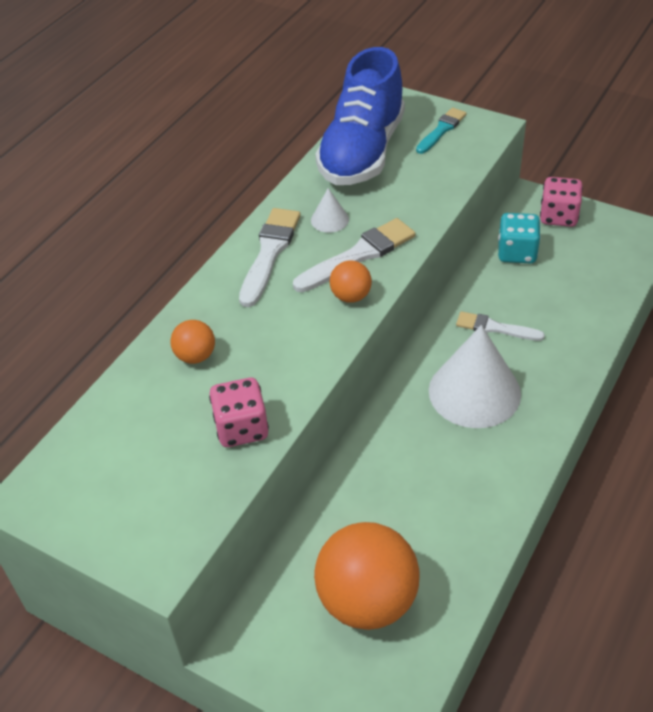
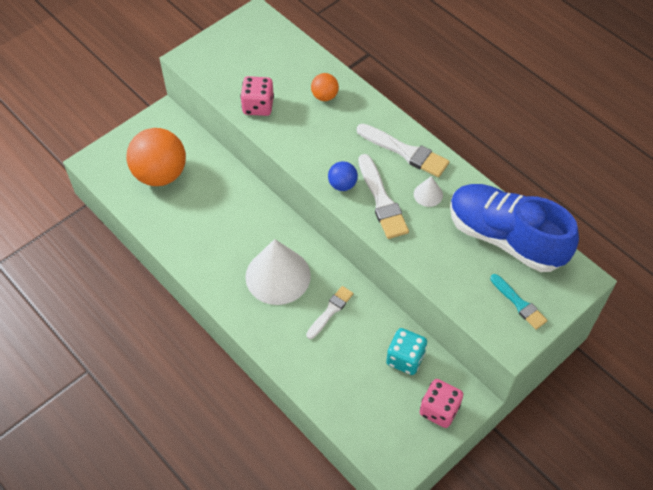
camera: 105 degrees right, 10 degrees up
orange ball [330,261,372,303] -> blue ball [328,161,358,191]

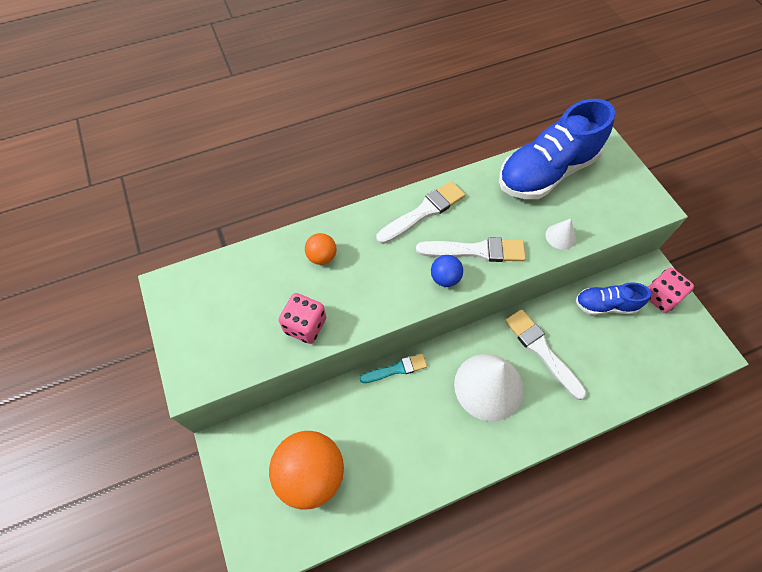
camera: 70 degrees left, 5 degrees up
white brush [306,286,353,339] -> white brush [505,309,586,400], size x1.55
turquoise dice [386,328,427,375] -> blue shoe [576,282,651,315]
white cone [414,176,443,207] -> white cone moved to [546,219,576,250]
turquoise brush [490,274,547,330] -> turquoise brush moved to [360,354,427,383]

